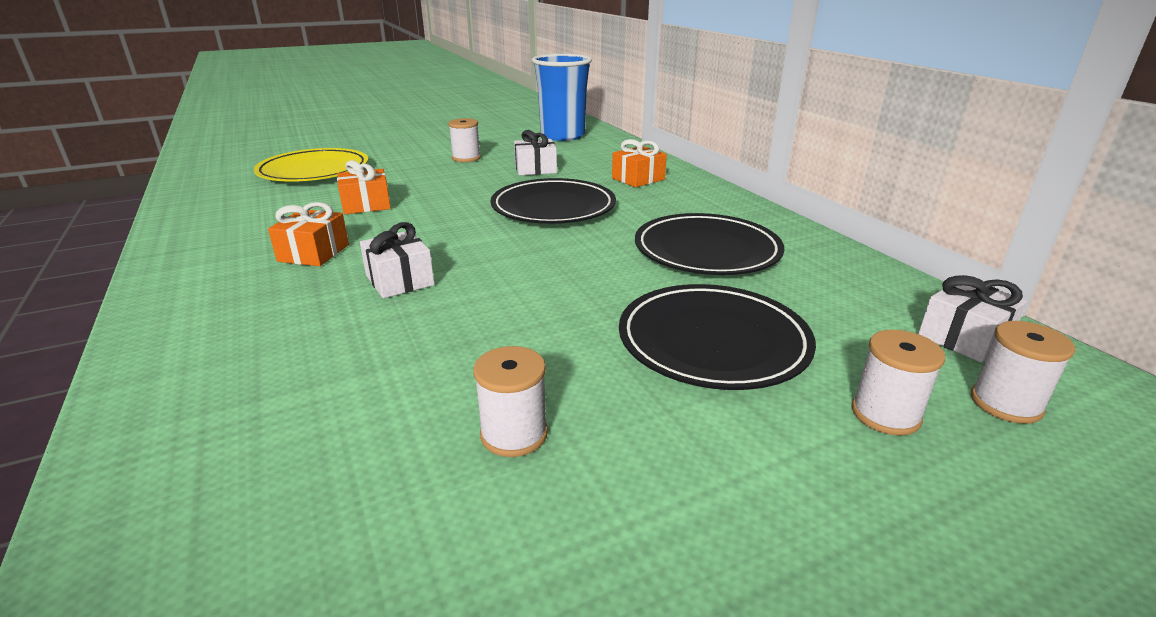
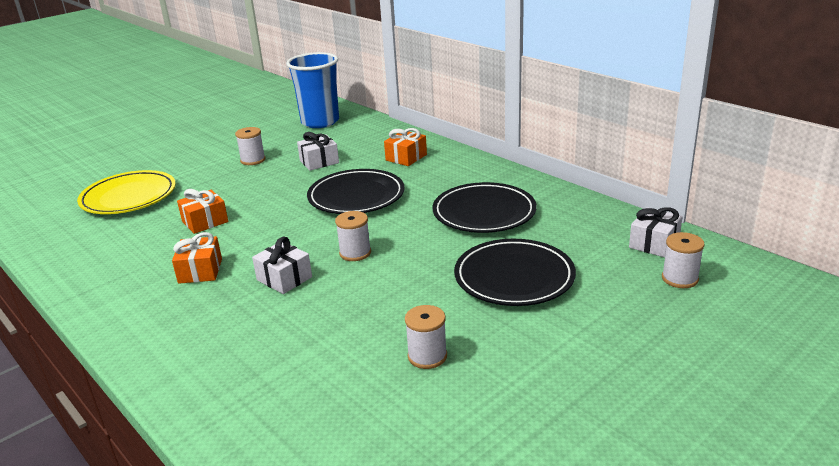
camera: 15 degrees left, 0 degrees up
white spool [852,330,945,436] -> white spool moved to [335,211,371,261]

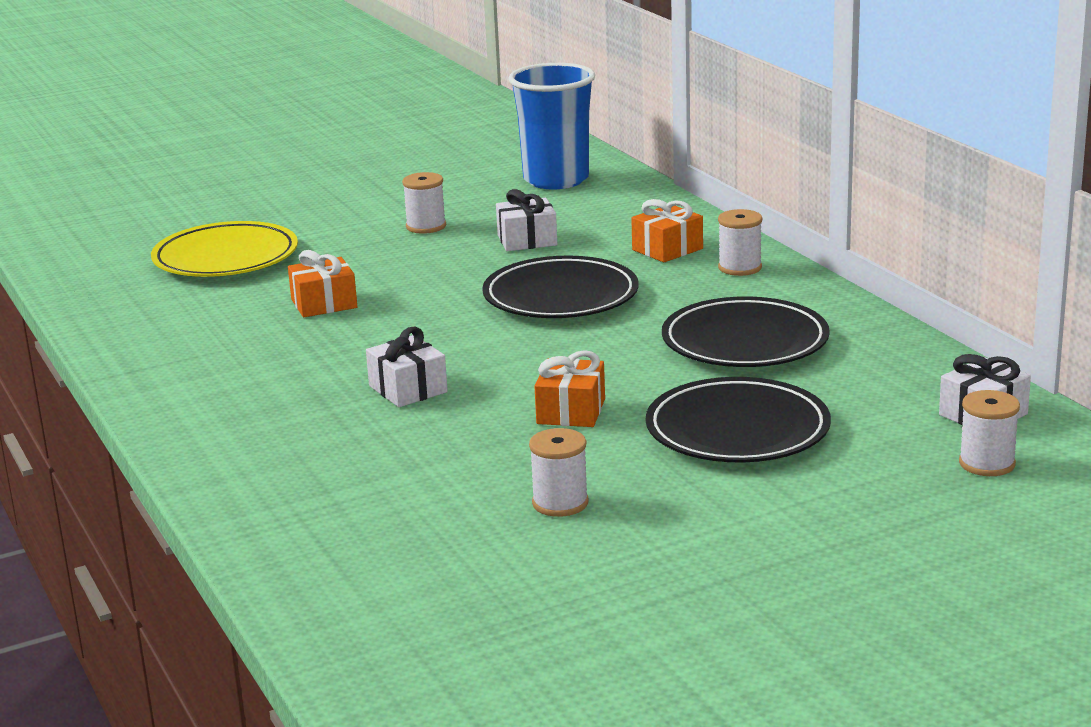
camera: 15 degrees right, 5 degrees down
orange gift [172,232,222,284] -> orange gift moved to [534,350,605,427]
white spool [335,211,371,261] -> white spool moved to [718,209,762,276]

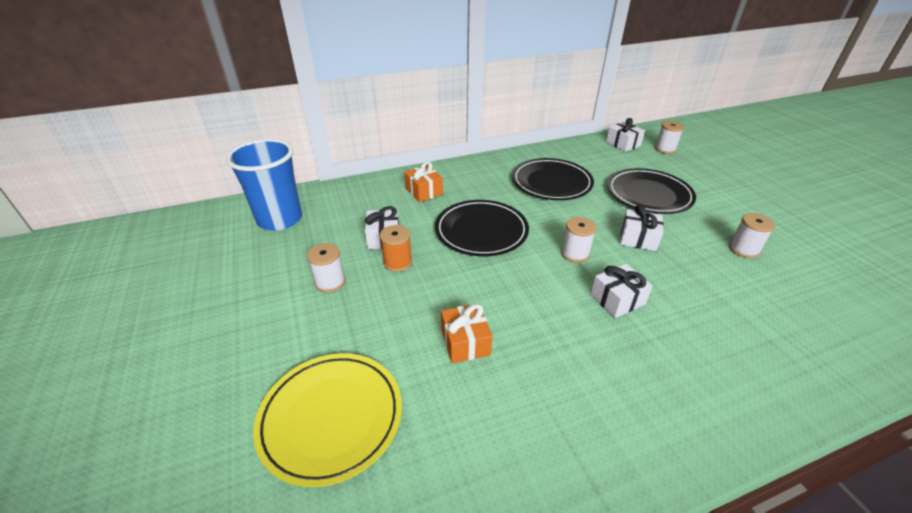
camera: 85 degrees left, 15 degrees up
orange gift [534,350,605,427] -> white gift [620,205,664,251]
white spool [718,209,762,276] -> white spool moved to [561,217,597,263]
none -> orange spool [380,225,412,272]

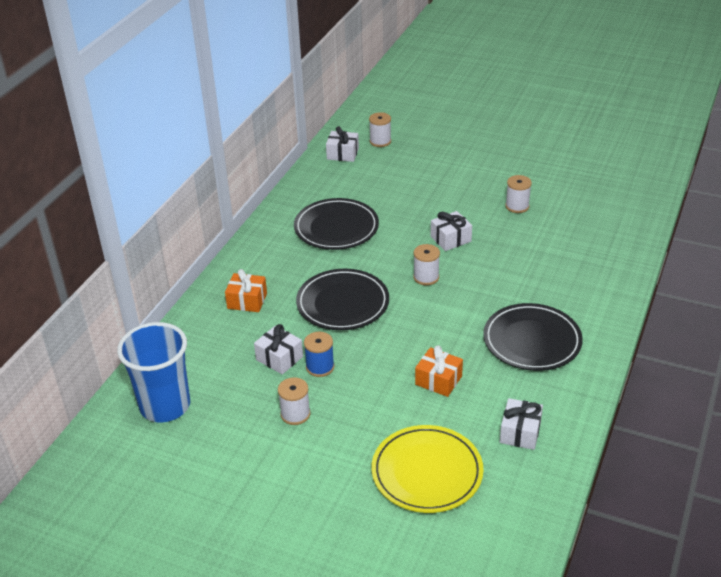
camera: 45 degrees left, 0 degrees up
orange spool [380,225,412,272] -> blue spool [304,332,334,377]
white gift [590,264,653,318] -> white gift moved to [500,398,543,450]
black plate [607,168,696,214] -> black plate moved to [483,303,583,371]

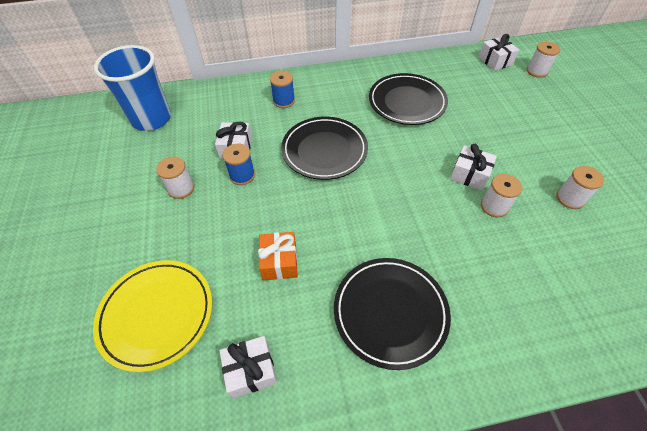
camera: 55 degrees right, 15 degrees up
orange gift [225,269,267,312] -> blue spool [270,71,295,108]
white spool [413,244,440,285] -> white spool moved to [481,174,523,217]

